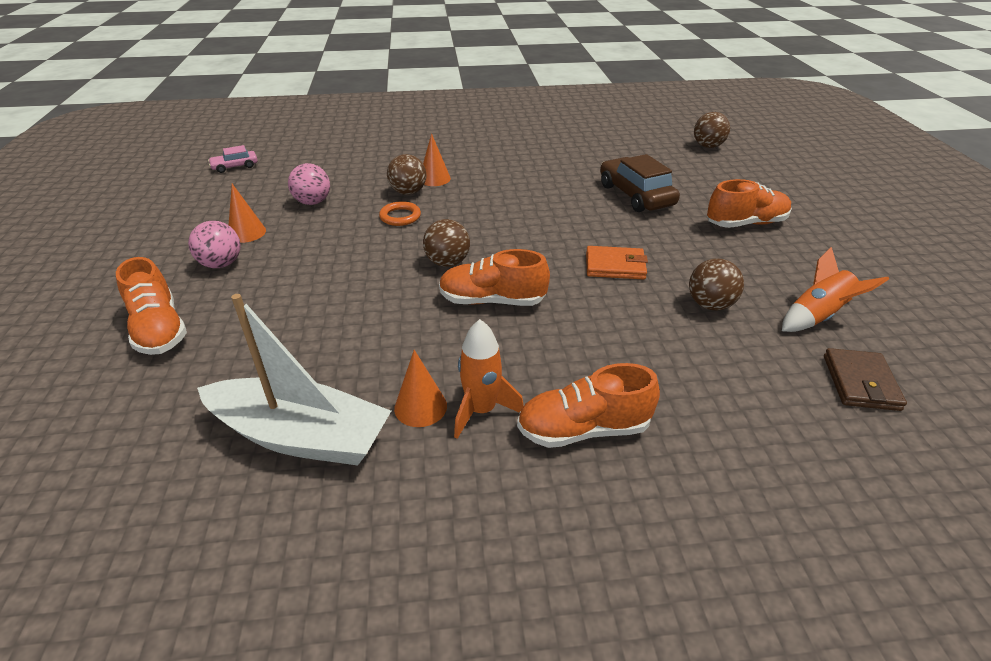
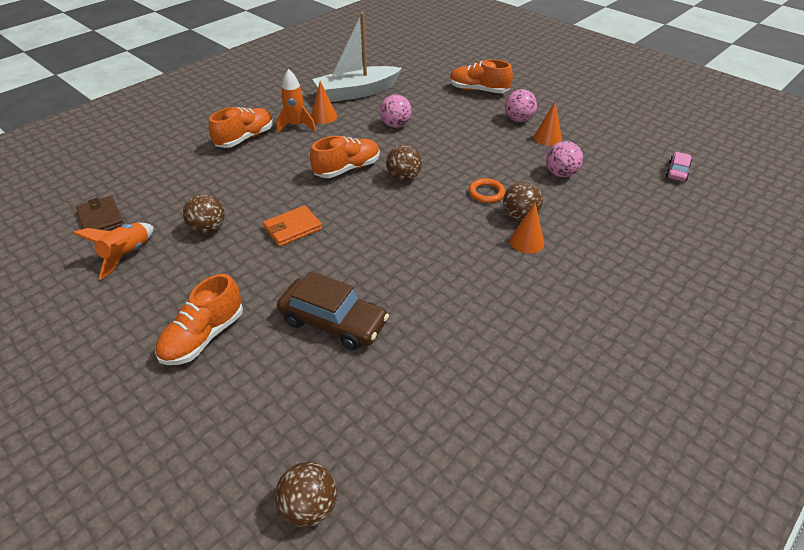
camera: 140 degrees right, 5 degrees up
none -> pink ball [380,94,412,128]

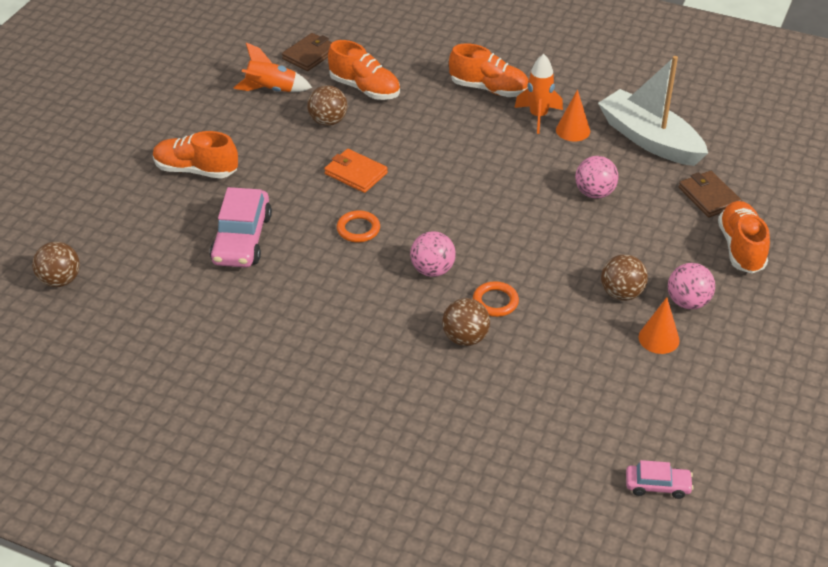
camera: 70 degrees right, 0 degrees up
brown car [277,271,389,350] -> pink car [210,187,272,268]
orange shoe [310,136,380,178] -> orange shoe moved to [328,40,400,100]
brown ball [386,145,422,181] -> brown ball moved to [601,254,648,301]
orange cone [510,203,544,254] -> none
pink ball [546,141,583,177] -> pink ball moved to [410,231,456,277]
none -> orange ring [337,210,380,242]
none -> brown wallet [679,171,742,218]

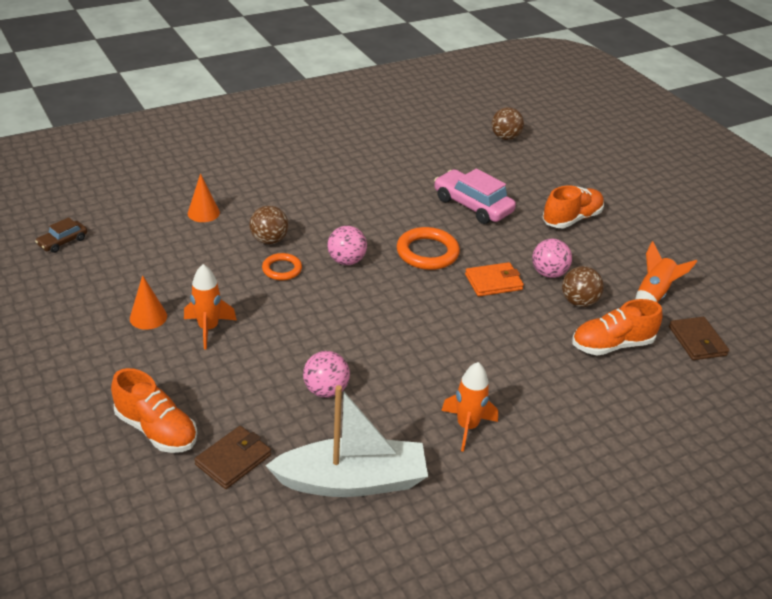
camera: 125 degrees right, 5 degrees down
orange ring [337,210,380,242] -> orange ring [397,227,460,270], size x1.65
orange shoe [449,44,529,97] -> none
orange cone [556,90,590,141] -> orange cone moved to [188,173,220,222]
brown ball [601,254,648,301] -> orange rocket [184,264,237,349]
pink car [626,460,694,499] -> brown car [35,217,87,253]
pink ball [668,263,715,309] -> pink ball moved to [532,239,572,278]
brown wallet [679,171,742,218] -> brown wallet turned 60 degrees counterclockwise [194,426,271,489]

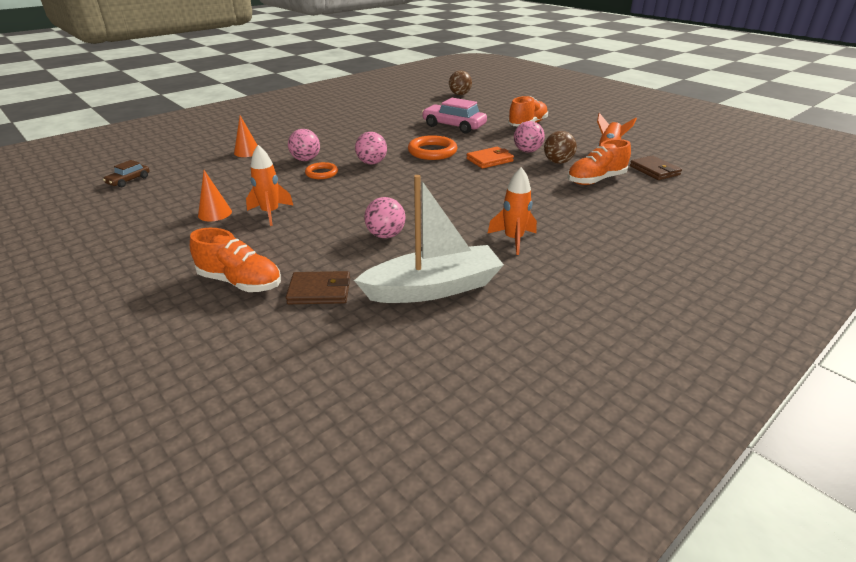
camera: 10 degrees left, 5 degrees down
brown wallet [194,426,271,489] -> brown wallet turned 60 degrees clockwise [286,271,350,304]
brown ball [250,206,288,244] -> pink ball [288,129,320,161]

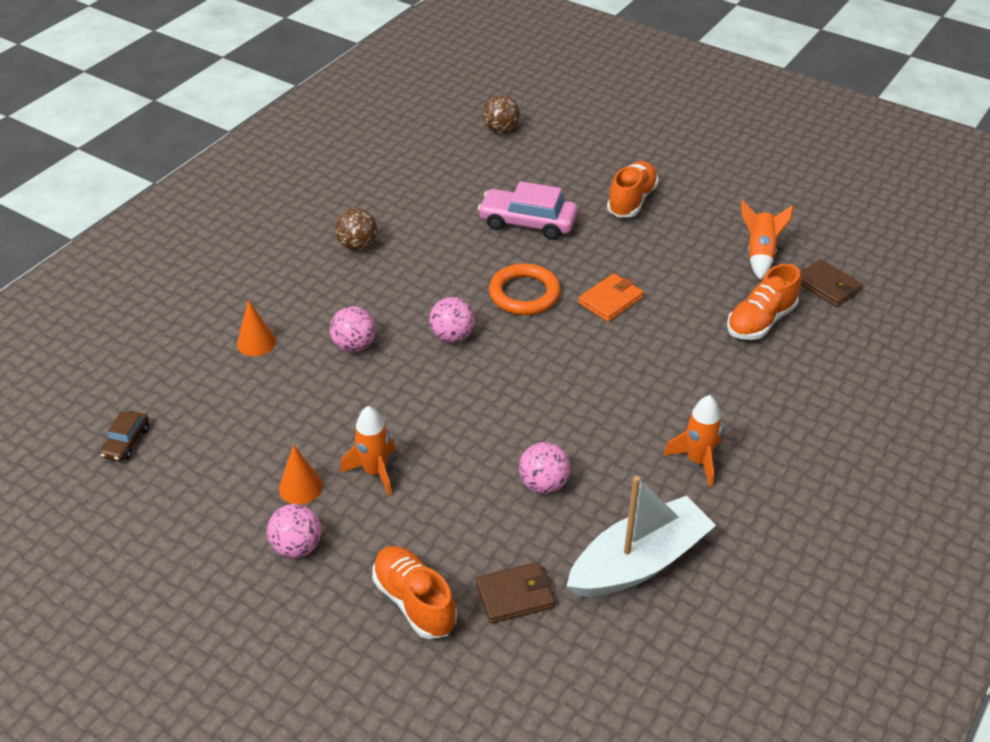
camera: 15 degrees left, 10 degrees up
orange shoe [190,228,281,292] -> orange shoe turned 135 degrees counterclockwise [372,546,457,639]
orange ring [305,162,338,179] -> none
pink ball [514,121,545,153] -> pink ball moved to [267,504,321,558]
brown ball [544,131,577,164] -> brown ball moved to [335,208,377,251]

